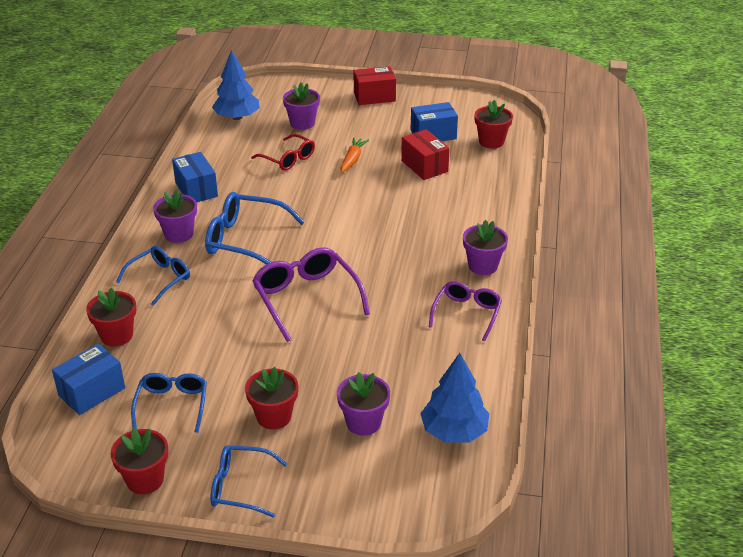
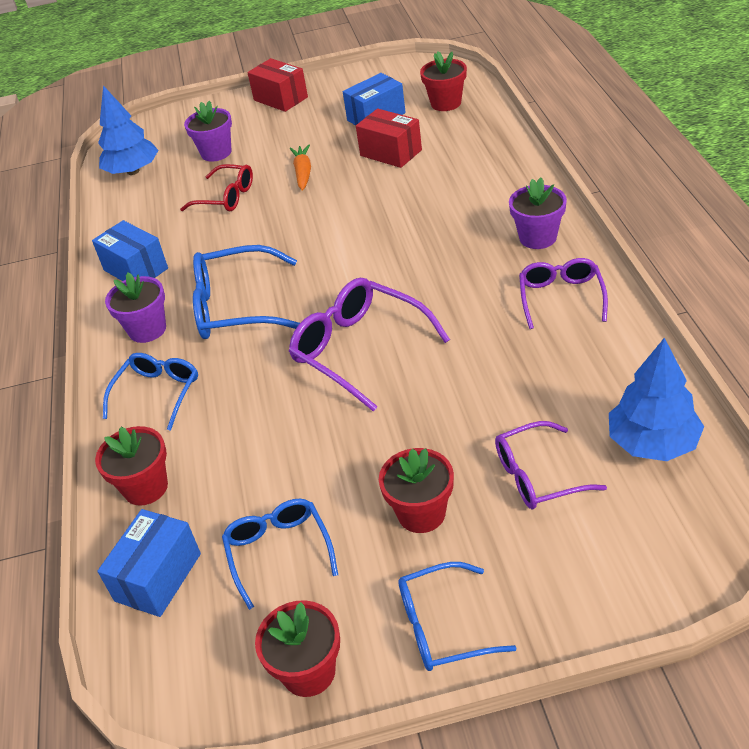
camera: 15 degrees left, 5 degrees up
purple flower pot [337,372,390,436] -> purple glasses [495,421,607,509]
red box [354,66,396,105] -> red box turned 75 degrees clockwise [247,58,308,112]

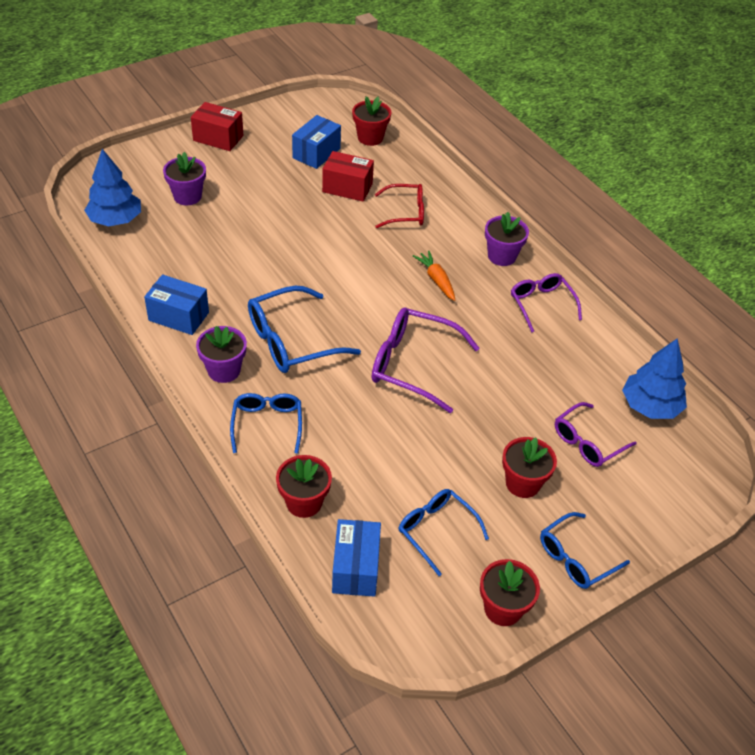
camera: 30 degrees left, 5 degrees up
red glasses [180,164,253,211] -> red glasses moved to [375,184,424,228]
orange carrot [289,144,311,191] -> orange carrot moved to [413,251,455,301]

